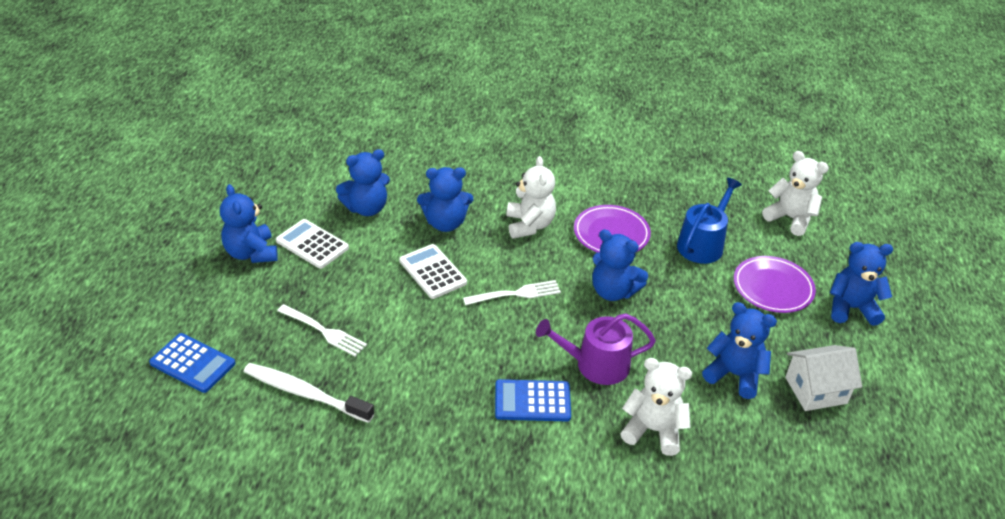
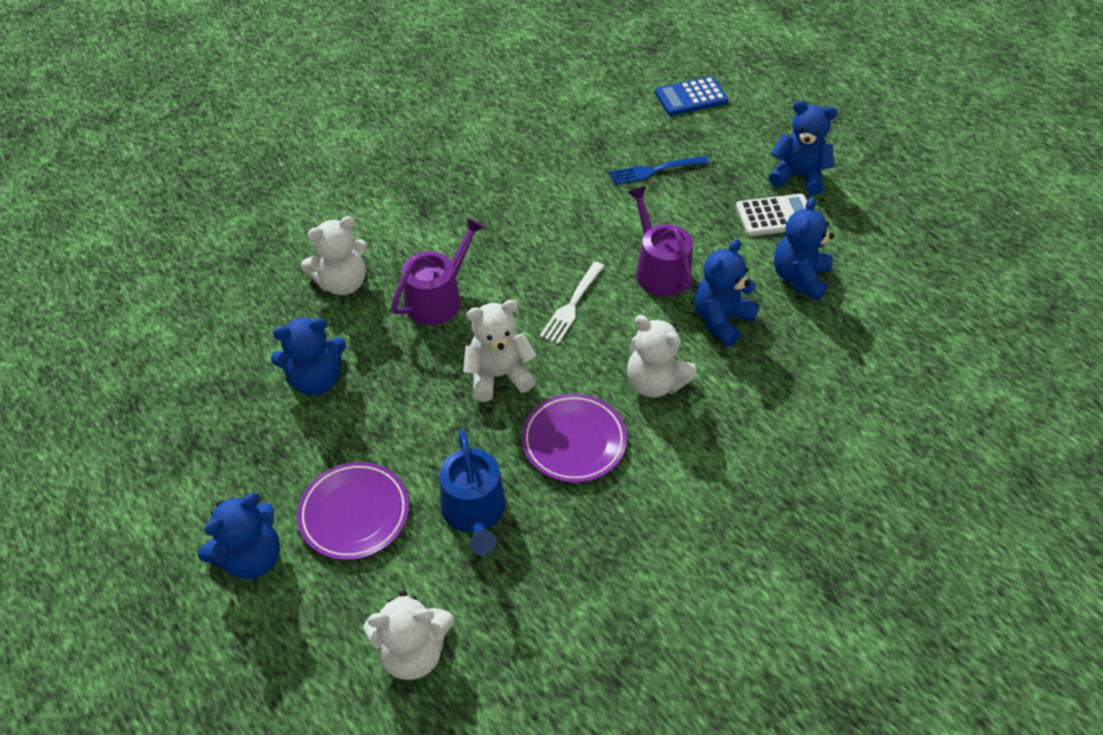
camera: 135 degrees right, 10 degrees up
white toothbrush [244,363,374,423] -> none
white fork [277,304,367,357] -> blue fork [609,156,708,185]
white calculator [399,244,467,299] -> purple watering can [627,186,693,296]
blue calculator [495,379,571,421] -> none
blue teddy bear [592,230,648,301] -> white teddy bear [463,300,536,402]
white house [785,345,862,411] -> none

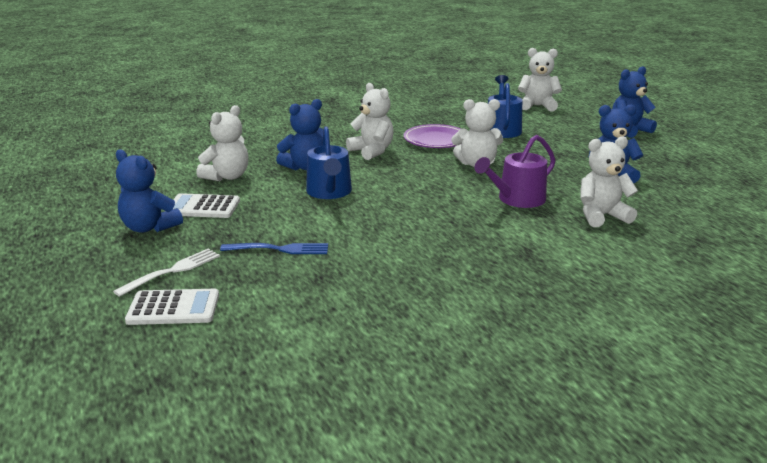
camera: 165 degrees left, 25 degrees down
purple plate [297,462,409,560] -> none
white fork [540,262,604,344] -> white fork moved to [113,249,220,297]
purple watering can [627,186,693,296] -> blue watering can [306,126,352,199]
blue calculator [655,76,729,116] -> white calculator [125,289,219,325]
blue teddy bear [774,197,834,301] -> white teddy bear [196,105,248,181]

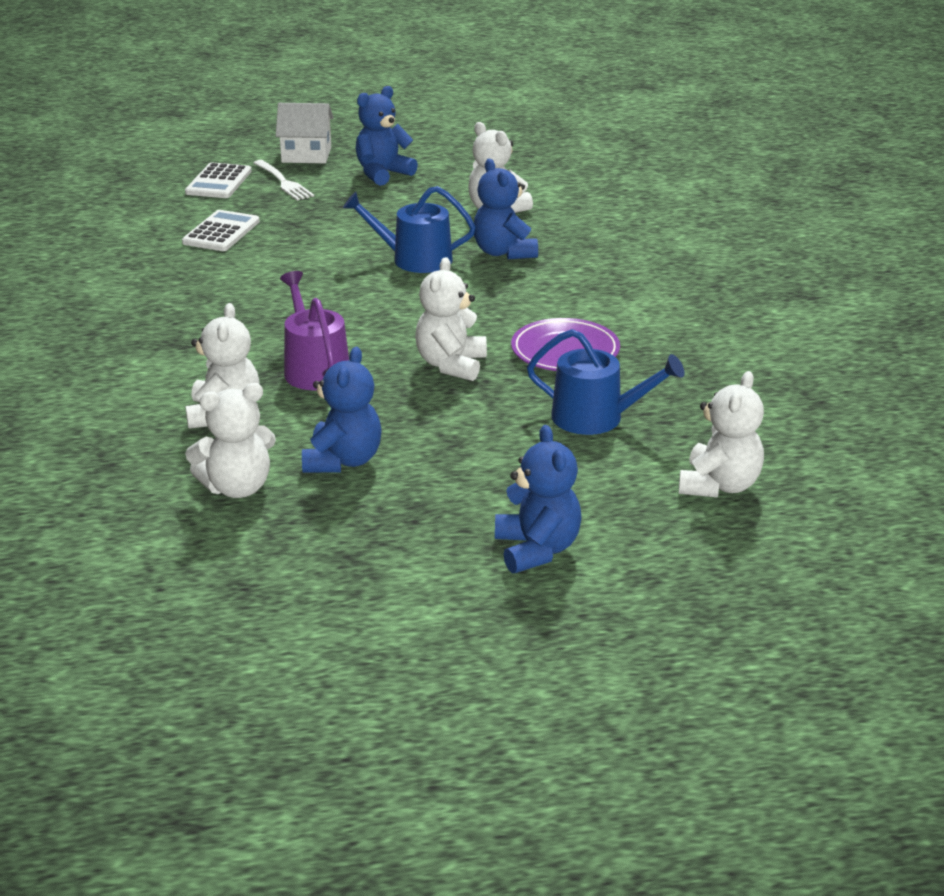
camera: 105 degrees right, 5 degrees up
white calculator [173,193,240,218] -> white calculator moved to [182,210,260,251]
blue fork [220,243,328,254] -> none
white teddy bear [346,83,394,160] -> white teddy bear moved to [185,383,276,498]
none -> white house [276,103,334,163]

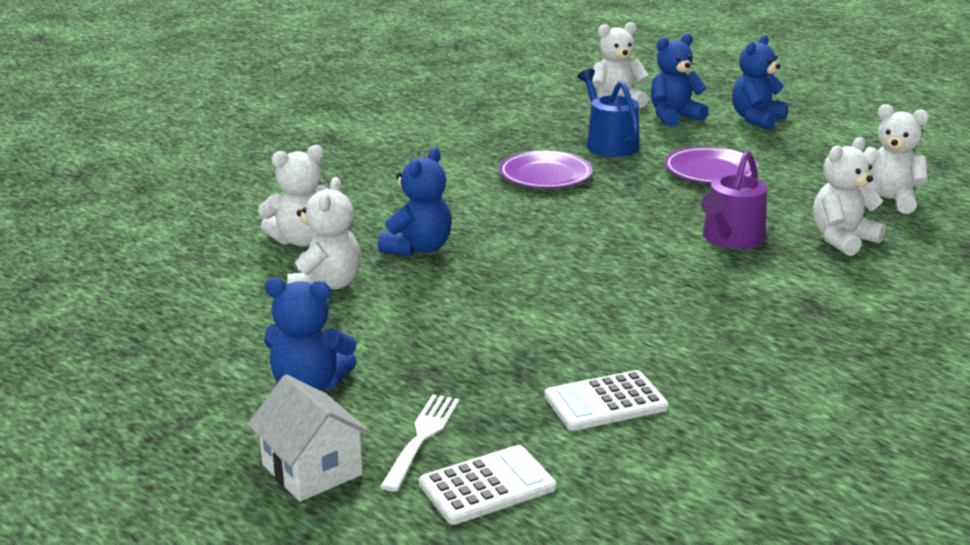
camera: 130 degrees left, 5 degrees down
blue teddy bear [302,347,382,473] -> blue teddy bear moved to [651,34,709,127]
blue watering can [343,186,476,273] -> none
white teddy bear [415,257,487,381] -> white teddy bear moved to [258,145,329,246]
none -> purple plate [664,147,758,183]

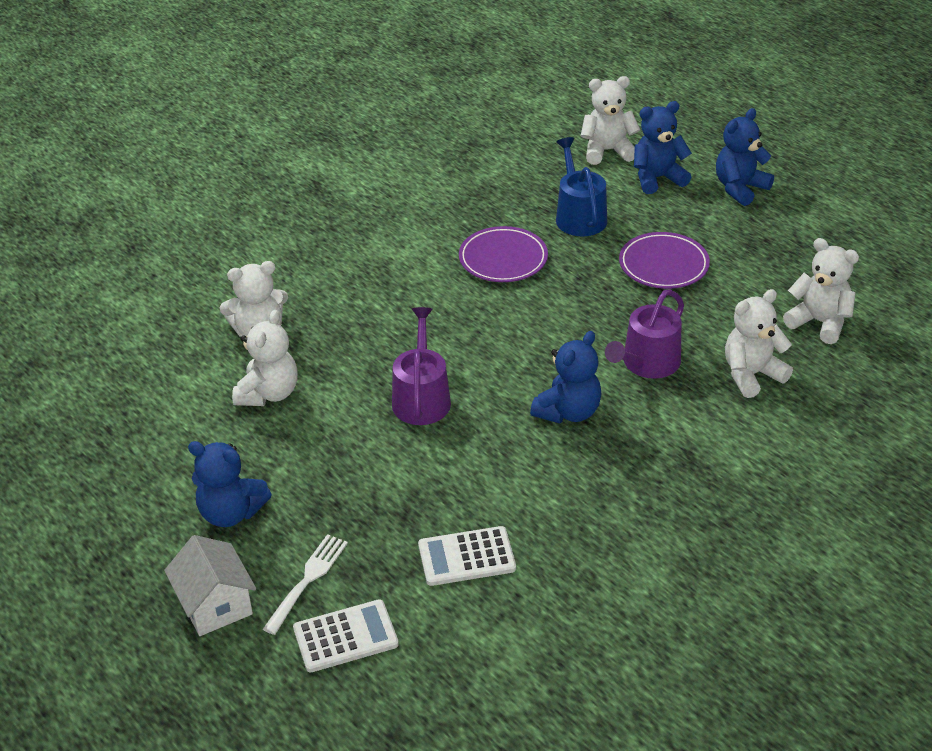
camera: 10 degrees right, 15 degrees up
blue teddy bear [378,147,452,256] -> blue teddy bear moved to [530,331,602,424]
none -> purple watering can [392,307,451,425]

